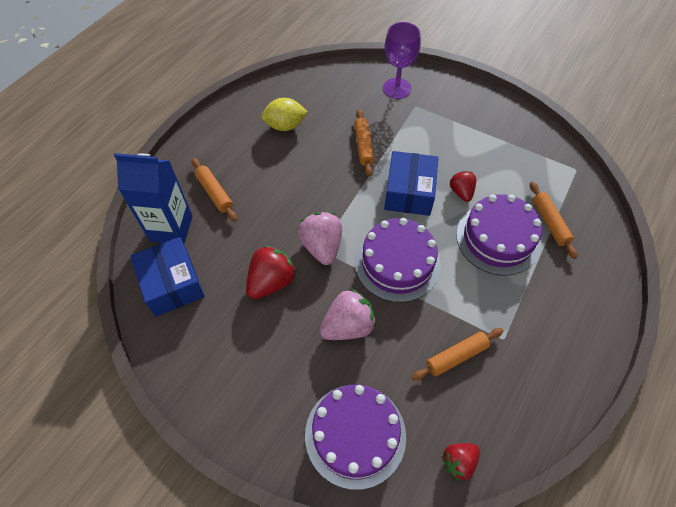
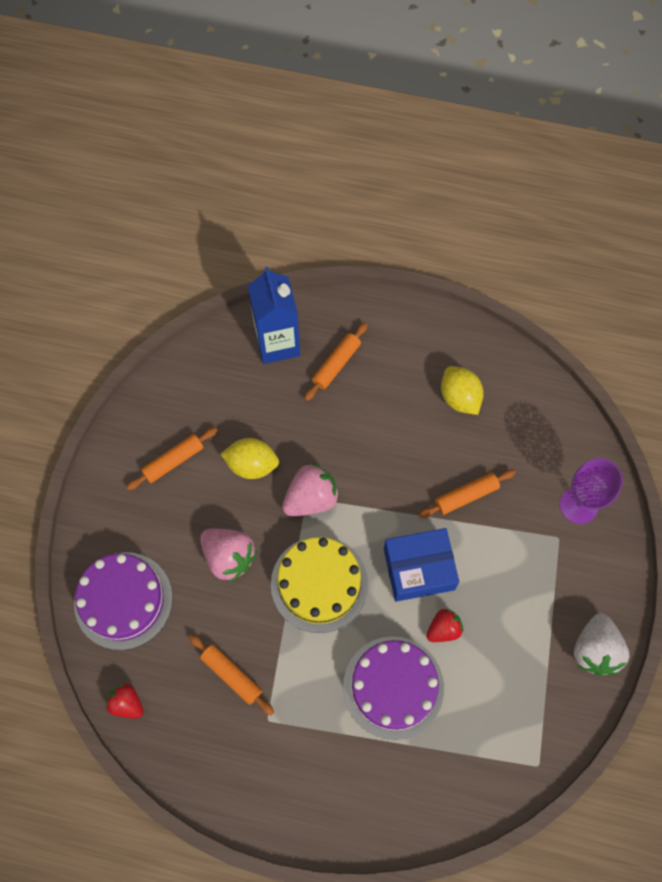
camera: 70 degrees right, 10 degrees up
blue box [130,237,205,317] -> none
red strawberry [246,245,297,299] -> yellow lemon [221,438,279,479]
purple cake [355,218,441,302] -> yellow cake [271,536,368,633]
orange rolling pin [530,181,578,259] -> orange rolling pin moved to [126,427,218,490]
none -> white strawberry [574,613,630,675]

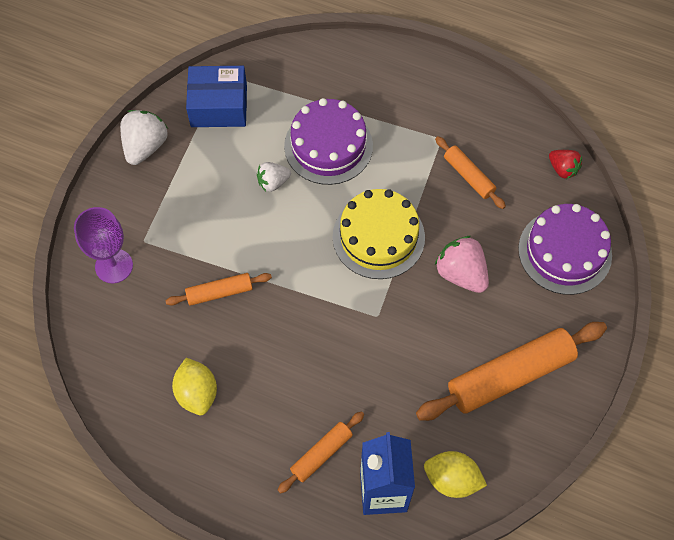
camera: 170 degrees left, 5 degrees down
orange rolling pin [126,427,218,490] -> orange rolling pin [416,322,607,421], size x1.91
yellow lemon [221,438,279,479] -> yellow lemon moved to [424,451,487,498]
pink strawberry [282,463,340,516] -> none
blue box [384,528,459,602] -> blue box moved to [186,66,247,127]
red strawberry [426,609,464,642] -> white strawberry [257,162,291,192]

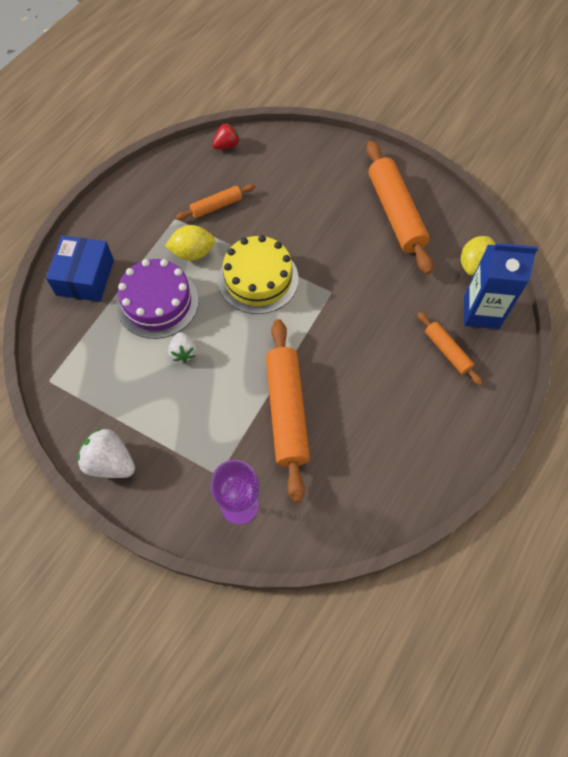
camera: 80 degrees left, 0 degrees up
orange rolling pin [165,273,272,306] -> orange rolling pin [266,319,310,503], size x1.91
yellow lemon [172,358,217,415] -> yellow lemon moved to [165,225,215,261]
blue box [186,66,247,127] -> blue box moved to [46,236,114,302]
pink strawberry [435,236,489,293] -> none
purple cake [518,204,612,295] -> none

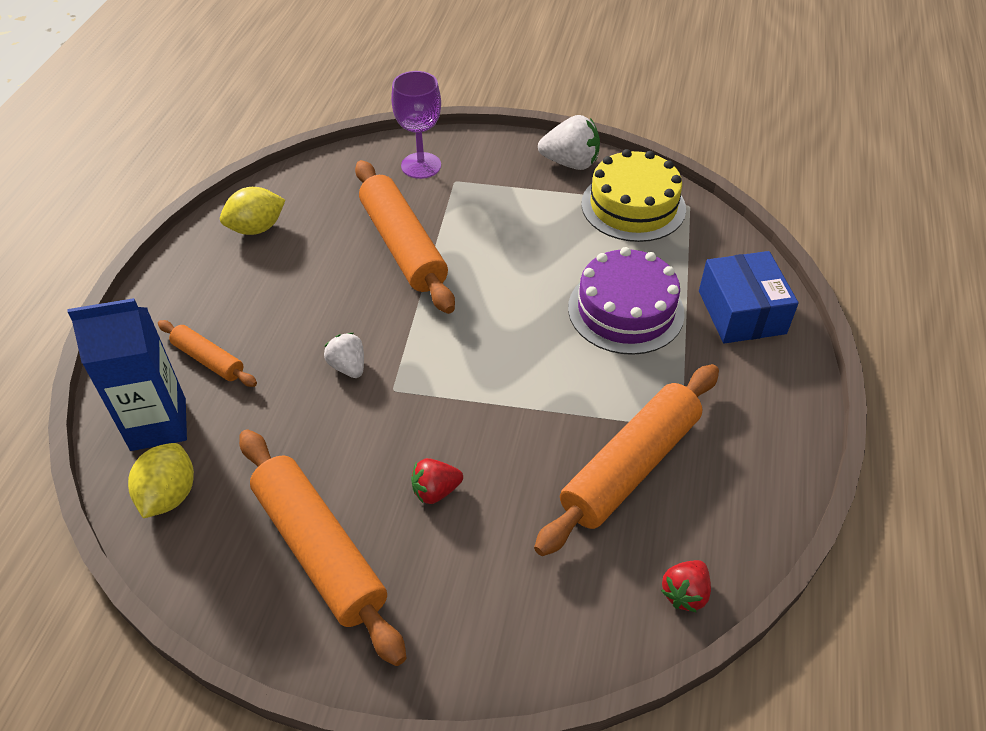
camera: 160 degrees right, 15 degrees down
yellow lemon [165,225,215,261] -> yellow lemon moved to [220,187,285,235]
white strawberry [168,332,197,363] -> white strawberry moved to [324,333,364,378]
orange rolling pin [176,184,255,220] -> orange rolling pin [534,364,719,556], size x1.91
yellow cake [218,235,299,314] -> yellow cake moved to [581,149,686,242]
none -> red strawberry [411,458,463,504]

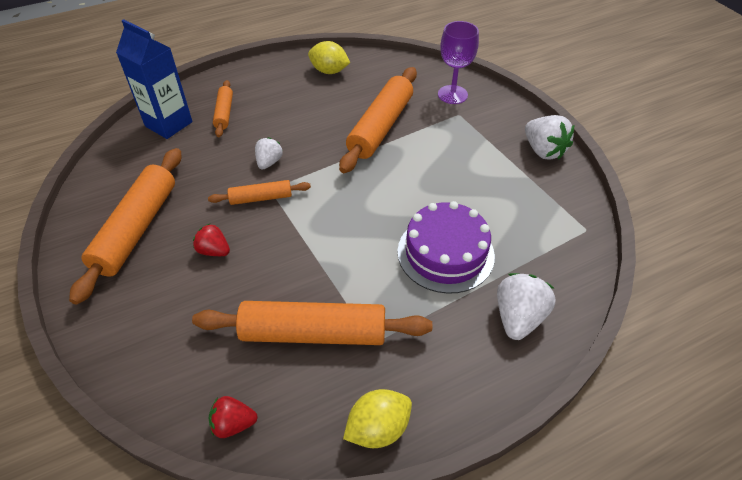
camera: 50 degrees right, 0 degrees up
yellow lemon [128,443,194,518] -> yellow lemon moved to [343,389,412,448]
yellow cake [581,149,686,242] -> none
blue box [699,251,799,344] -> white strawberry [497,273,555,340]
none -> orange rolling pin [208,180,311,205]

